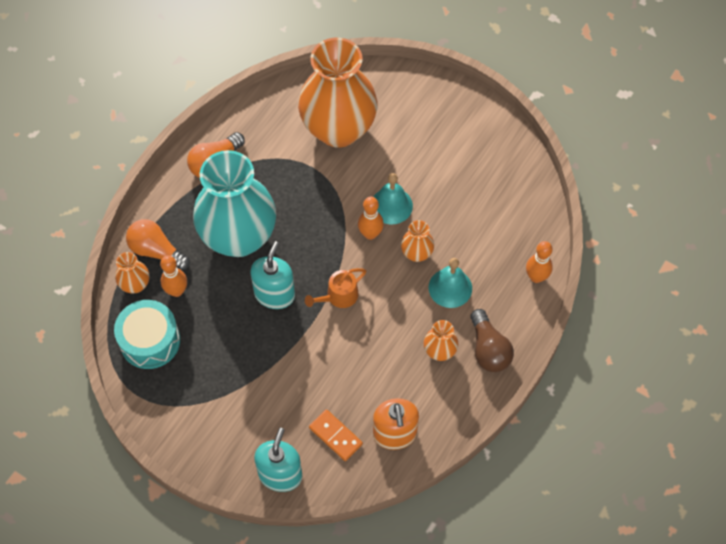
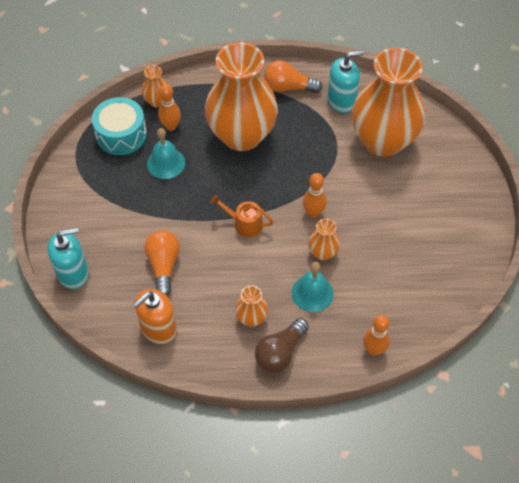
camera: 55 degrees right, 5 degrees down
orange light bulb [126,219,190,271] -> orange light bulb moved to [144,230,180,296]
turquoise vase [193,150,276,257] -> orange vase [205,42,278,151]
turquoise soap dispenser [250,241,295,309] -> turquoise soap dispenser moved to [327,50,364,113]
orange domino [309,409,363,461] -> none
turquoise bell [373,173,413,224] -> turquoise bell moved to [147,128,185,179]

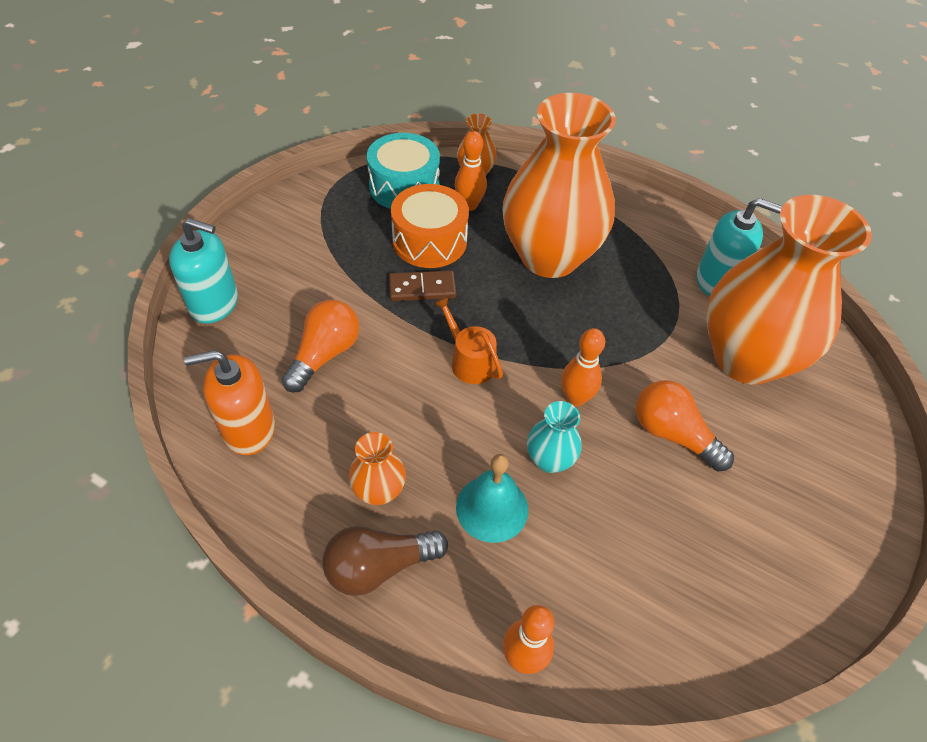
camera: 30 degrees right, 5 degrees down
turquoise bell [147,128,185,179] -> orange drum [391,184,469,268]
orange light bulb [264,60,322,93] -> orange light bulb moved to [636,380,734,471]
orange vase [308,219,340,260] -> turquoise vase [527,401,582,473]
none -> brown domino [389,271,456,301]

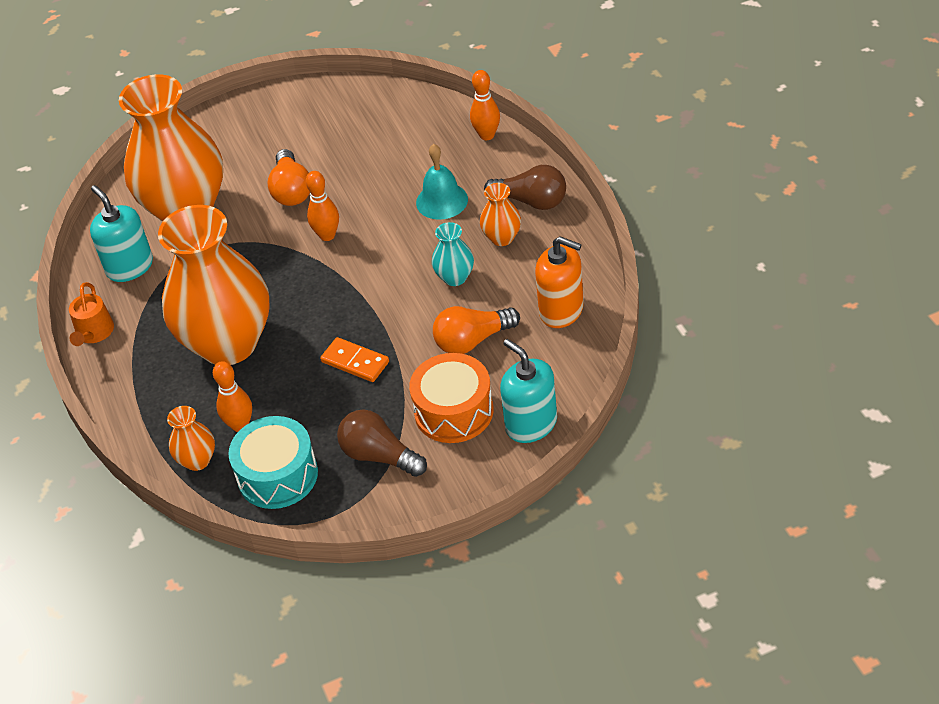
camera: 135 degrees left, 5 degrees down
brown domino [389,271,456,301] -> orange domino [320,337,389,382]
orange drum [391,184,469,268] -> orange drum moved to [409,353,493,443]
orange watering can [433,296,503,384] -> orange watering can moved to [69,282,114,346]
turquoise vase [527,401,582,473] -> turquoise vase moved to [432,222,474,286]
none -> brown light bulb [337,409,427,477]

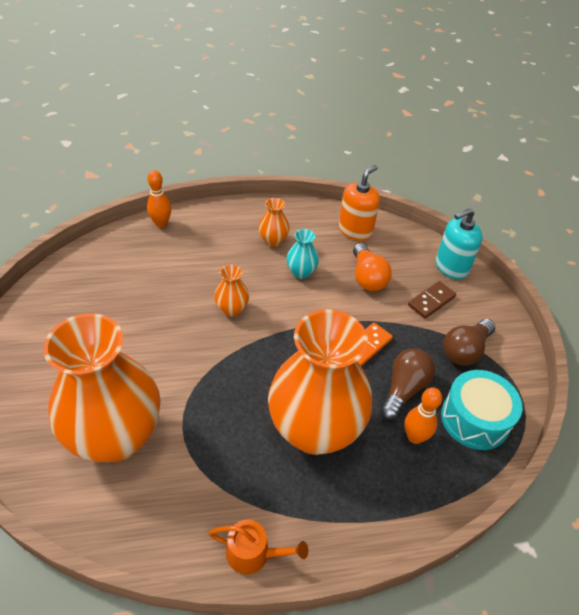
camera: 85 degrees left, 0 degrees up
turquoise soap dispenser [90,185,153,282] -> none
orange vase [167,406,215,471] -> orange vase moved to [214,265,249,317]
orange light bulb [267,149,310,206] -> none
orange bowling pin [306,171,339,241] -> none
orange drum [409,353,493,443] -> brown domino [408,281,456,319]
turquoise bell [416,144,468,220] -> none
brown light bulb [484,165,566,210] -> brown light bulb moved to [380,349,435,420]

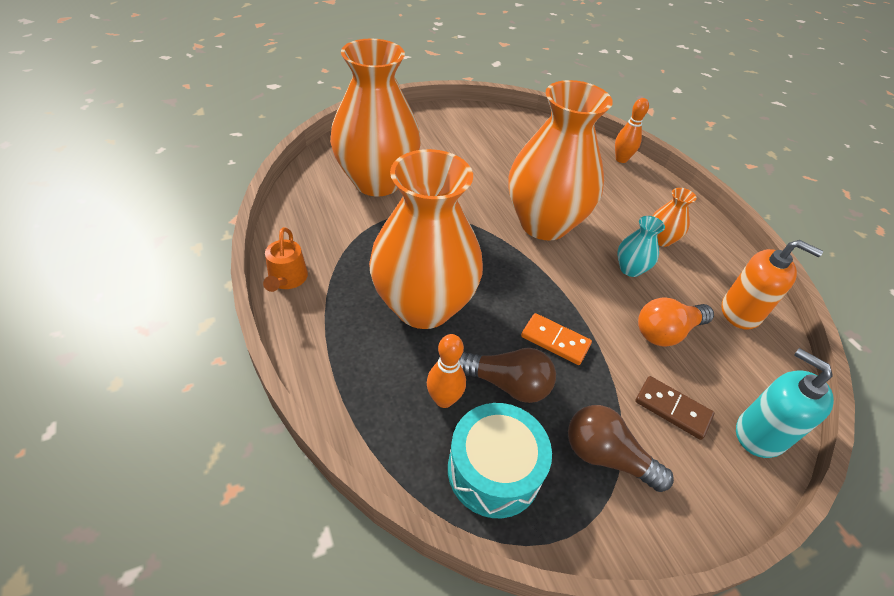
camera: 75 degrees right, 0 degrees up
orange vase [214,265,249,317] -> orange vase [508,80,613,240], size x2.44

